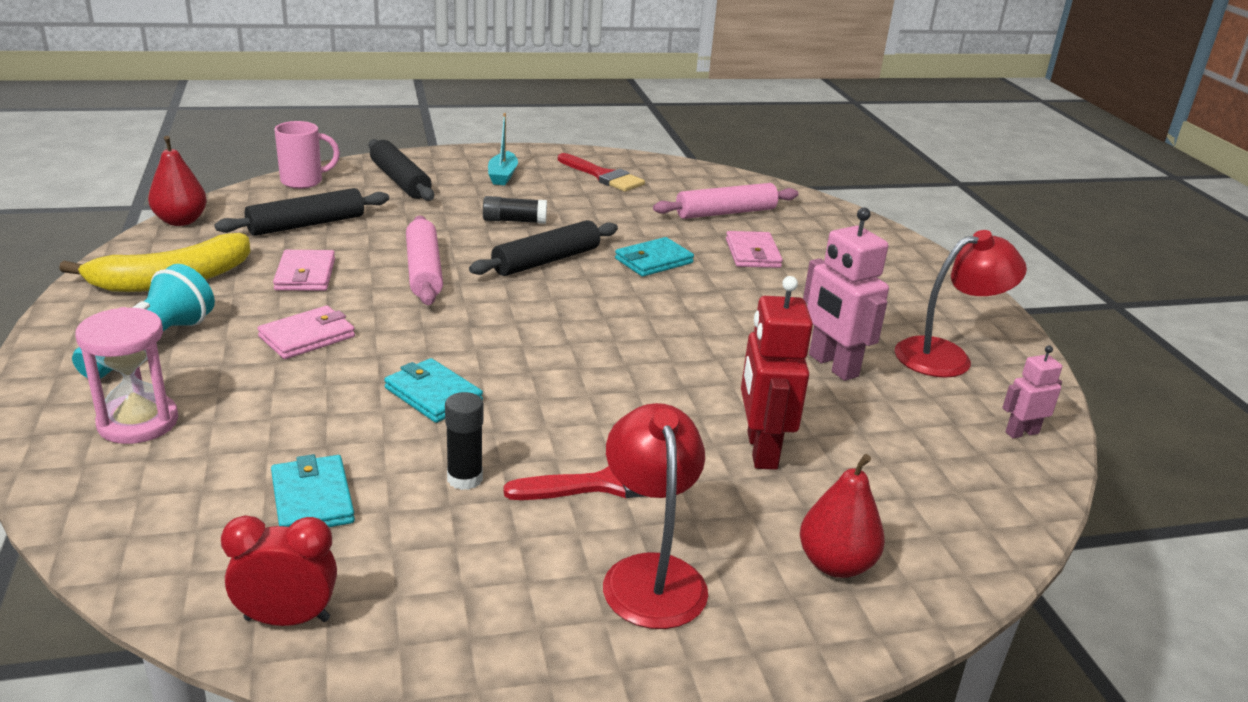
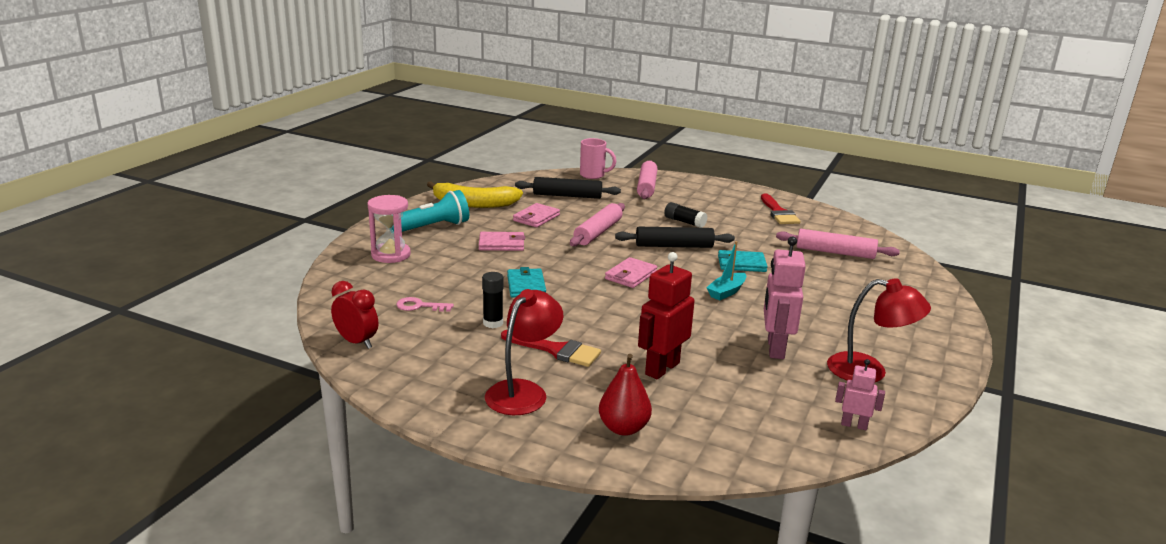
camera: 40 degrees right, 5 degrees down
red pear [148,136,207,226] -> none
turquoise wallet [271,454,355,527] -> pink key [396,297,454,312]
black rolling pin [369,139,434,201] -> pink rolling pin [637,160,657,199]
turquoise boat [488,113,518,185] -> turquoise boat moved to [706,241,746,301]
pink wallet [726,231,783,268] -> pink wallet moved to [605,257,657,288]

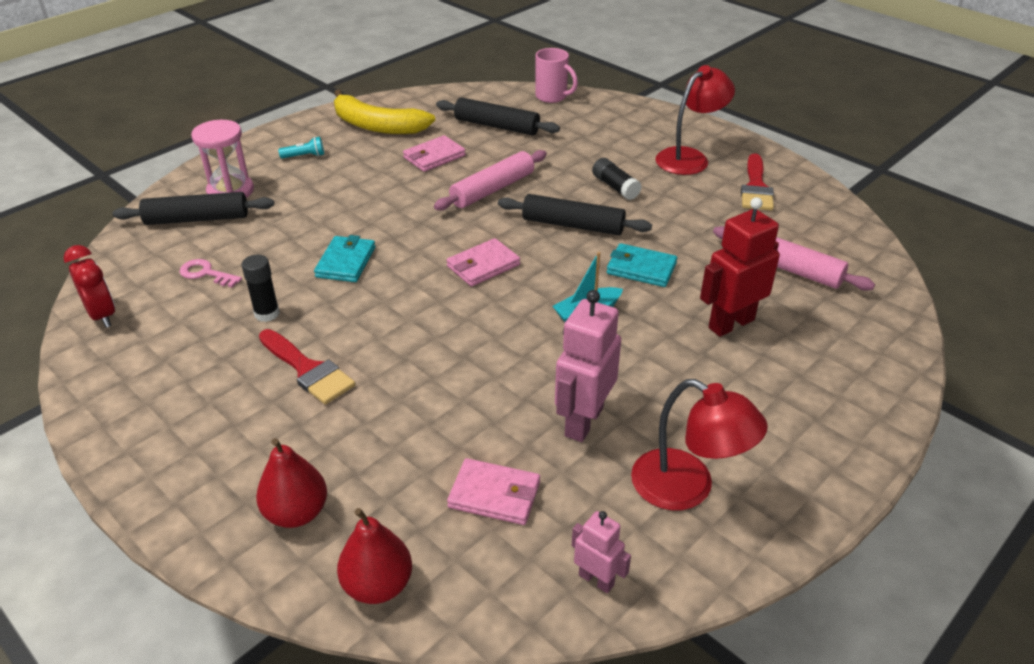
camera: 20 degrees right, 15 degrees up
turquoise flashlight [392,190,469,232] -> turquoise flashlight [278,137,324,159], size x0.46
pink wallet [479,232,525,251] -> pink wallet moved to [447,458,540,525]
red lamp [485,289,563,415] -> red lamp moved to [655,65,735,175]
pink rolling pin [637,160,657,199] -> none
red robot [638,252,695,379] -> red robot moved to [700,197,780,337]
none -> black rolling pin [112,192,274,225]
none -> red pear [337,508,412,604]

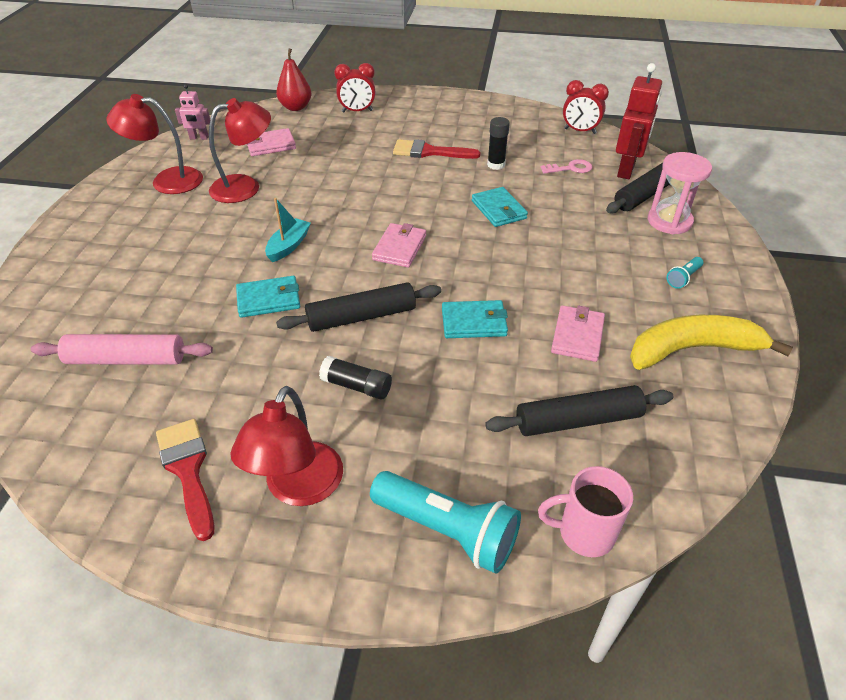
camera: 145 degrees right, 5 degrees up
red pear [256,438,327,528] -> red clock [334,63,375,112]
pink rolling pin [434,150,547,211] -> turquoise wallet [442,300,508,338]
pink robot [555,290,621,442] -> red lamp [209,98,271,203]
red robot [700,197,780,337] -> red robot moved to [616,63,662,179]
none -> turquoise flashlight [370,471,521,574]

